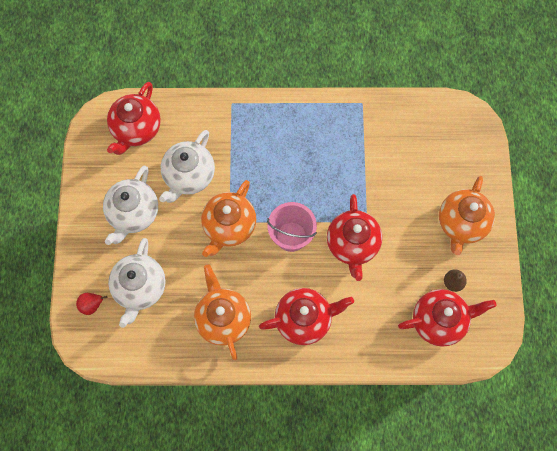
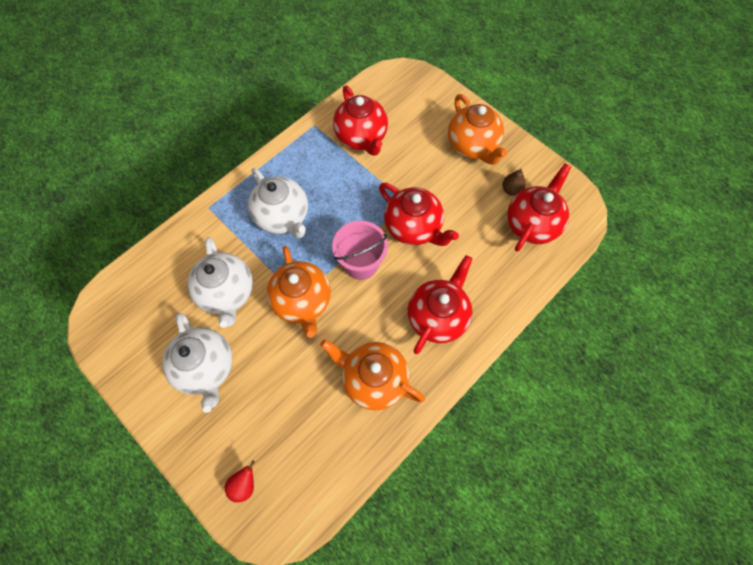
camera: 45 degrees left, 5 degrees down
red teapot [107,82,161,155] -> red teapot moved to [333,85,388,156]
white teapot [108,238,166,328] -> white teapot moved to [248,168,308,238]

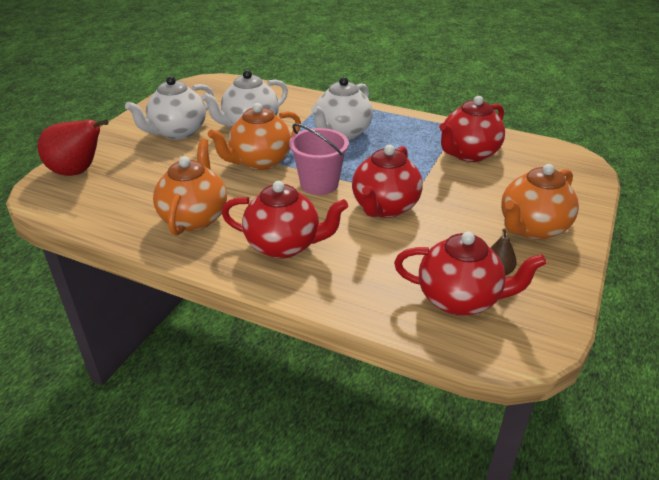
camera: 70 degrees right, 30 degrees down
red pear [225,461,255,502] -> red pear [38,119,109,176], size x2.07

